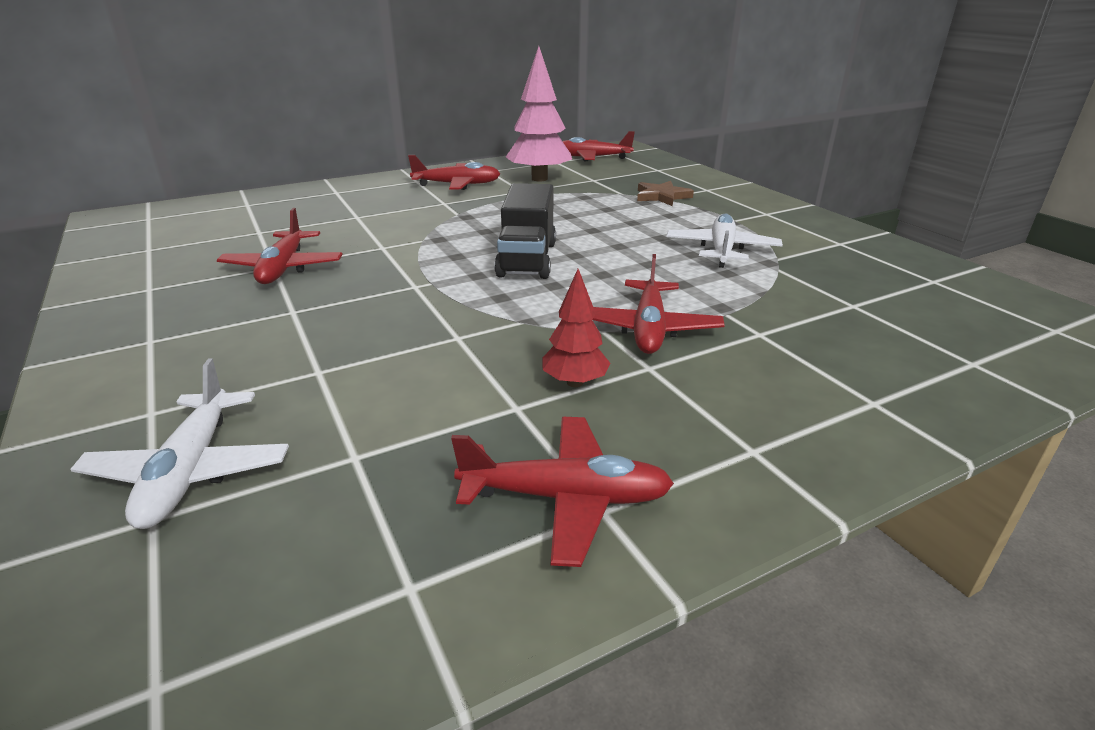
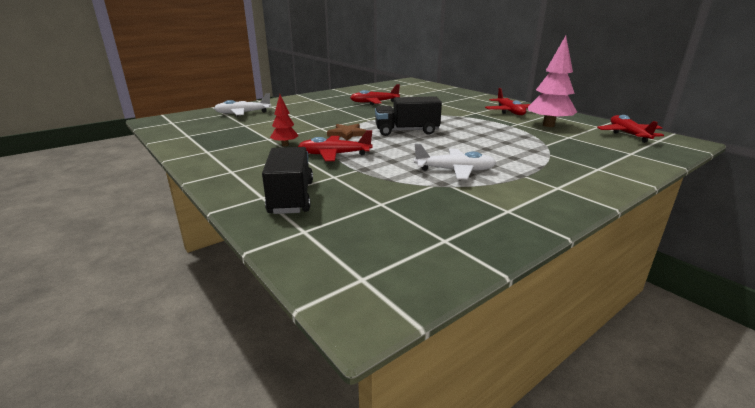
camera: 80 degrees right, 5 degrees down
red plane [451,417,674,567] -> none
brown star [637,181,694,206] -> brown star moved to [327,124,367,141]
none -> black truck [262,147,313,214]

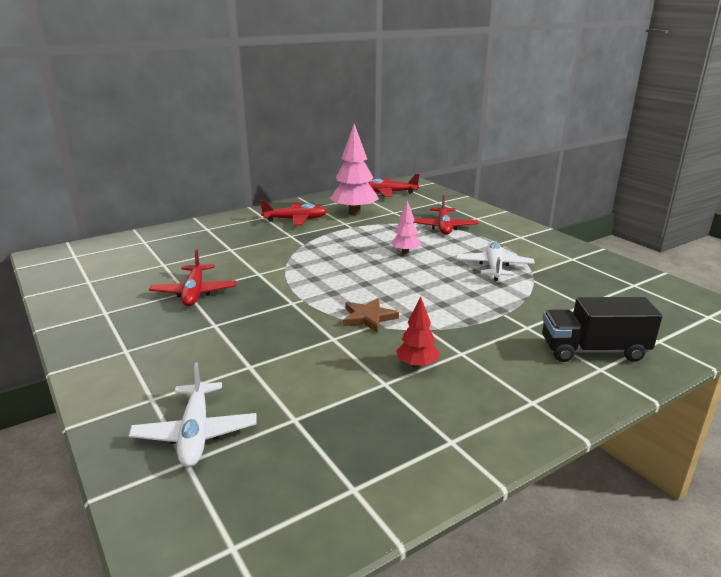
camera: 85 degrees left, 0 degrees up
red plane [298,130,372,161] -> red plane moved to [413,195,478,235]
black truck [375,96,442,136] -> none
none -> pink tree [391,200,421,254]

